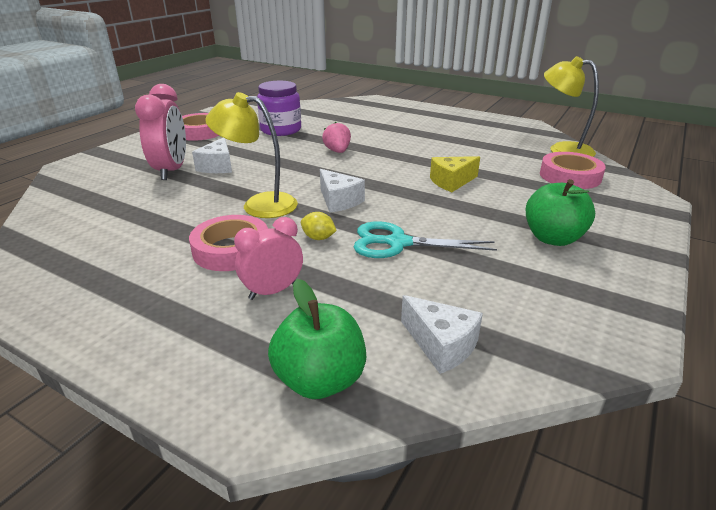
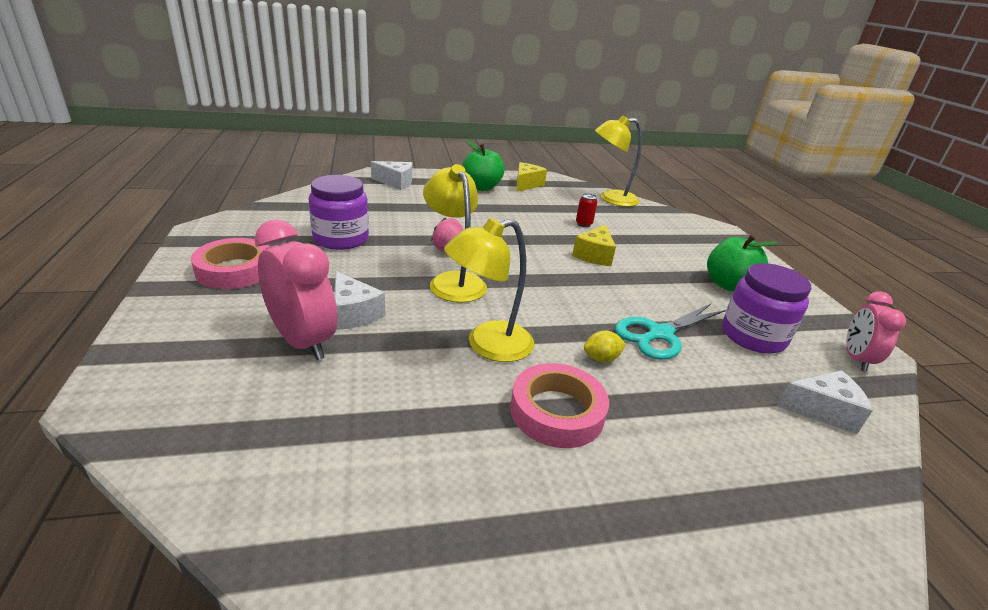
camera: 45 degrees left, 0 degrees up
pink clock [234,217,303,300] -> pink clock moved to [846,291,906,372]
green apple [268,279,366,399] -> green apple moved to [462,140,505,191]
white cheese [320,169,365,213] -> white cheese moved to [371,161,412,190]
pink tape [540,152,606,189] -> none
none -> yellow lamp [423,164,487,303]
none -> yellow cheese [516,162,547,192]
none -> red can [576,193,597,227]
none -> purple jar [722,263,811,354]

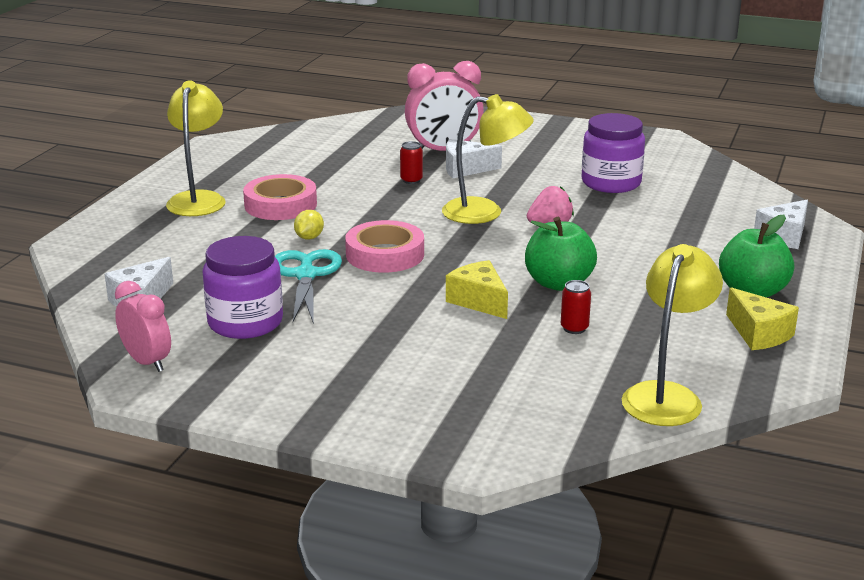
camera: 125 degrees right, 5 degrees down
pink tape [191,238,269,289] -> pink tape moved to [345,220,424,273]
yellow lamp [444,218,534,362] -> yellow lamp moved to [166,80,226,216]
green apple [707,235,778,291] -> green apple moved to [525,217,597,291]
none -> red can [400,141,423,184]

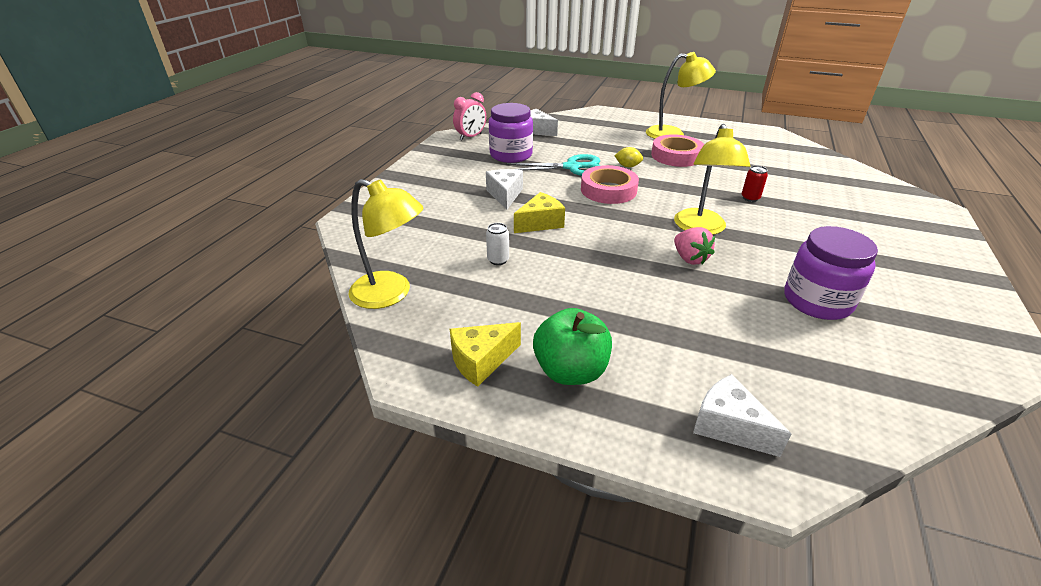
camera: 90 degrees right, 10 degrees up
pink clock [405,61,484,151] -> none
white cheese [446,139,502,178] -> white cheese moved to [486,169,523,210]
green apple [525,217,597,291] -> none
red can [561,280,591,334] -> white can [486,223,509,265]

